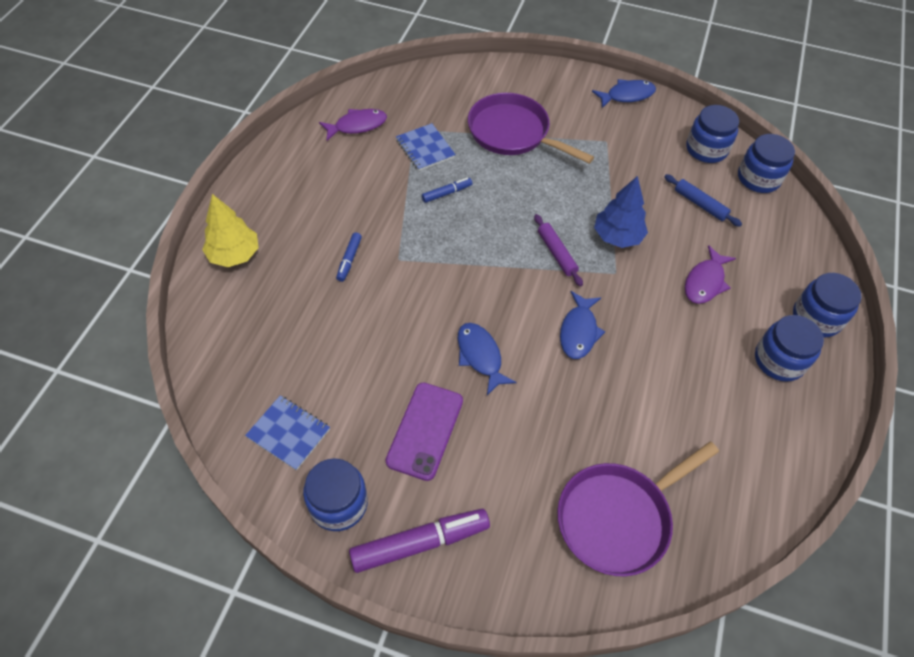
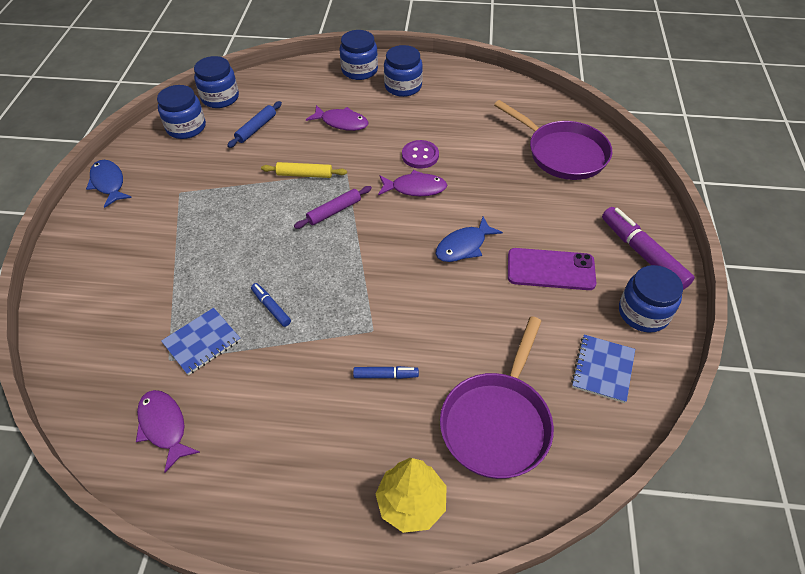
camera: 100 degrees left, 5 degrees down
purple pan [468,93,594,164] -> purple pan moved to [440,316,554,479]
blue fish [560,291,605,359] -> purple fish [378,170,447,196]
blue tree [594,176,648,248] -> yellow rolling pin [261,162,347,178]
none -> purple button [402,140,439,169]

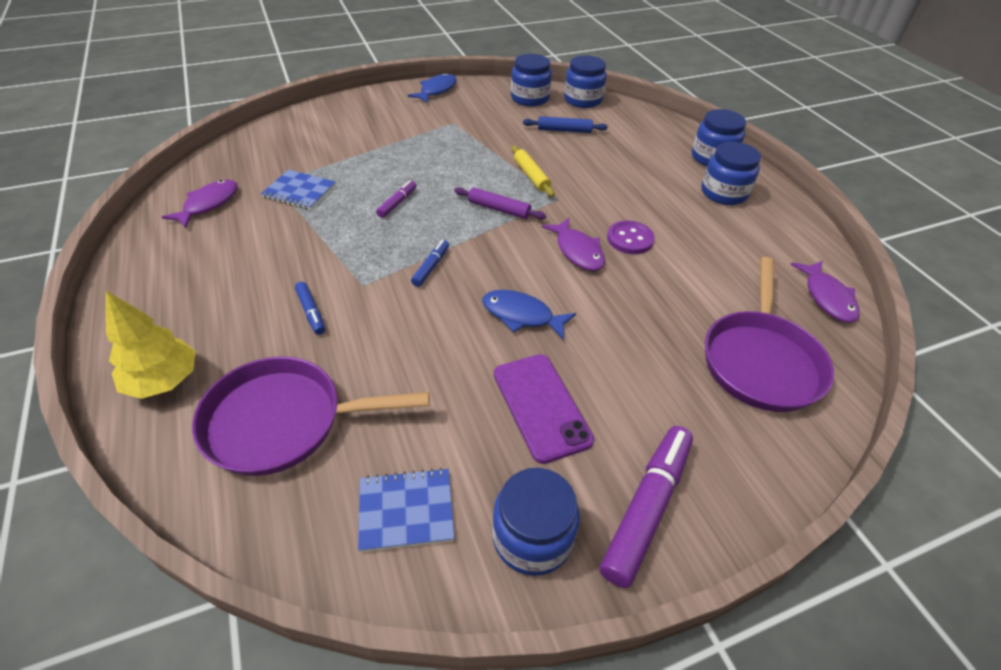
camera: 60 degrees right, 5 degrees down
blue marker [251,283,291,327] -> blue marker moved to [411,240,449,287]
purple fish [306,105,369,131] -> purple fish moved to [790,260,860,323]
none -> purple marker [376,180,417,218]

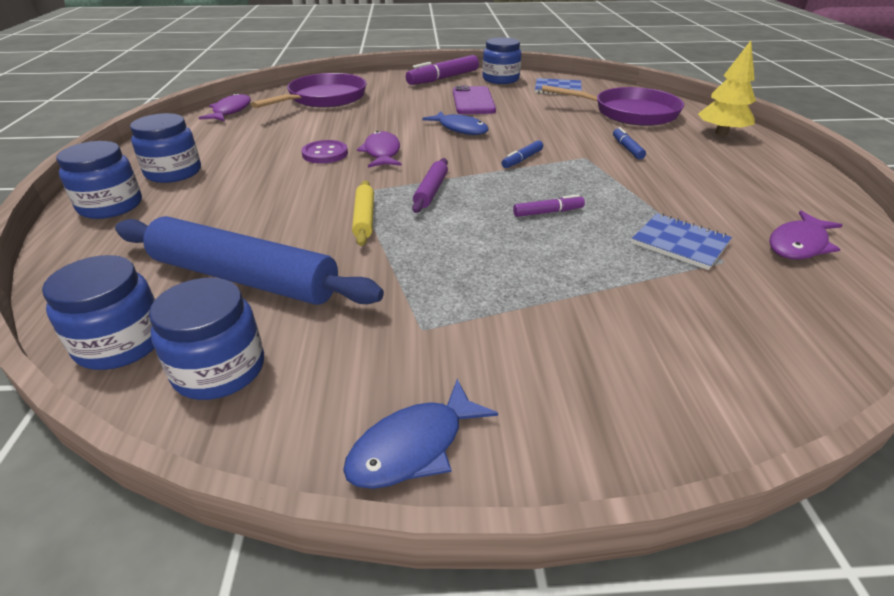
camera: 160 degrees left, 10 degrees down
purple marker [376,180,417,218] -> purple marker turned 150 degrees counterclockwise [513,194,585,217]
purple rolling pin [454,187,546,220] -> purple rolling pin turned 60 degrees clockwise [412,158,448,213]
blue rolling pin [523,116,608,133] -> blue rolling pin [115,216,384,305], size x2.11

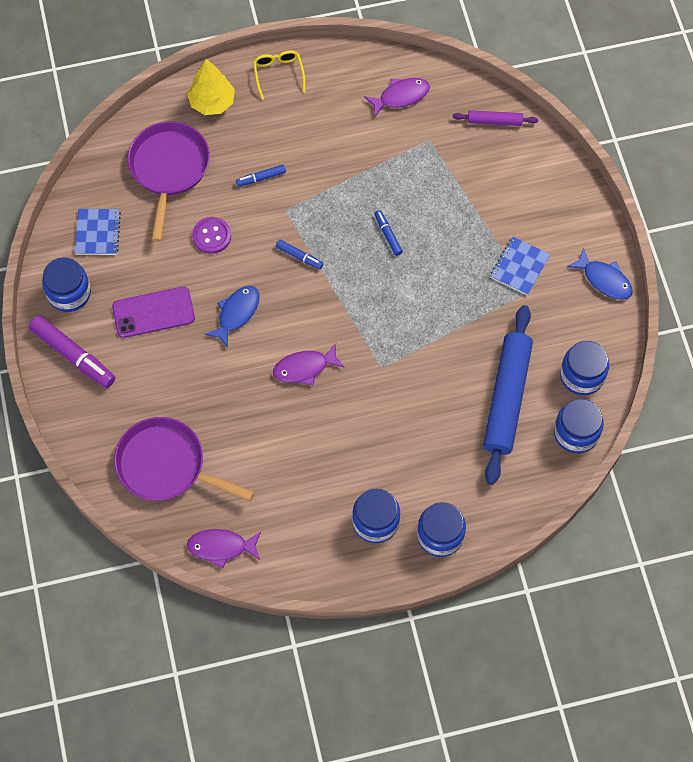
camera: 100 degrees left, 30 degrees up
purple button [301,140,348,163] -> purple button moved to [192,217,231,254]
yellow rolling pin [352,180,374,246] -> none
purple rolling pin [412,158,448,213] -> purple rolling pin moved to [453,110,538,126]
purple marker [513,194,585,217] -> blue marker [374,210,403,256]
blue notebook [631,214,732,270] -> blue notebook moved to [490,237,550,296]
purple fish [769,211,843,259] -> purple fish turned 60 degrees counterclockwise [364,78,430,117]
none -> yellow glasses [253,50,306,100]

